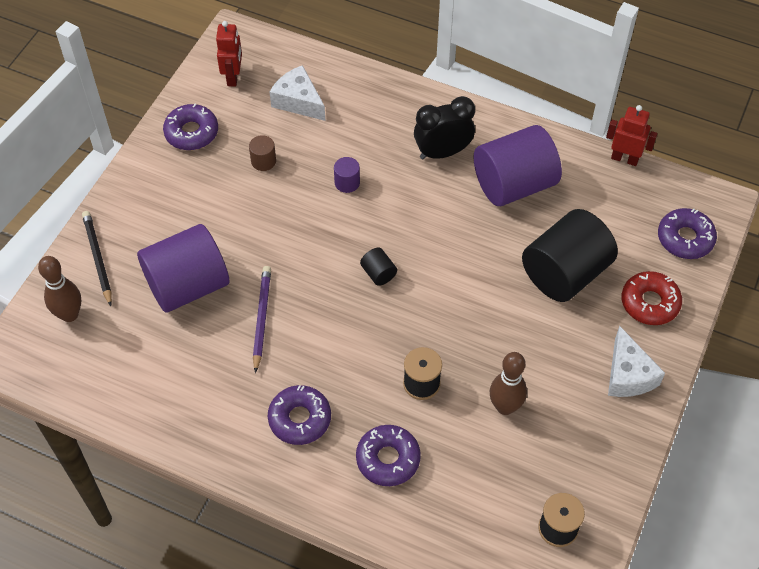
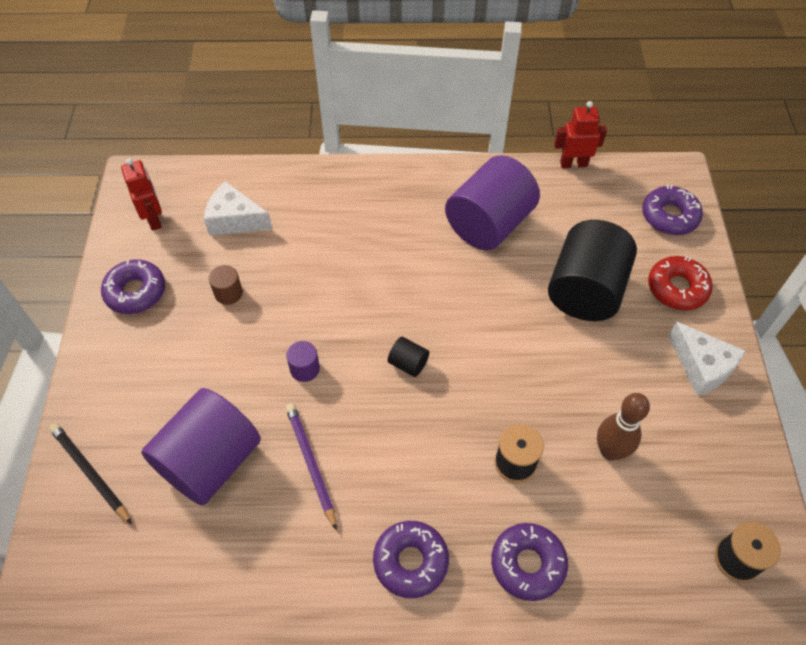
camera: 25 degrees left, 0 degrees up
brown bowling pin [38,256,81,322] -> none
purple cylinder [334,157,360,193] -> purple cylinder moved to [286,341,320,382]
black clock [414,96,475,159] -> none

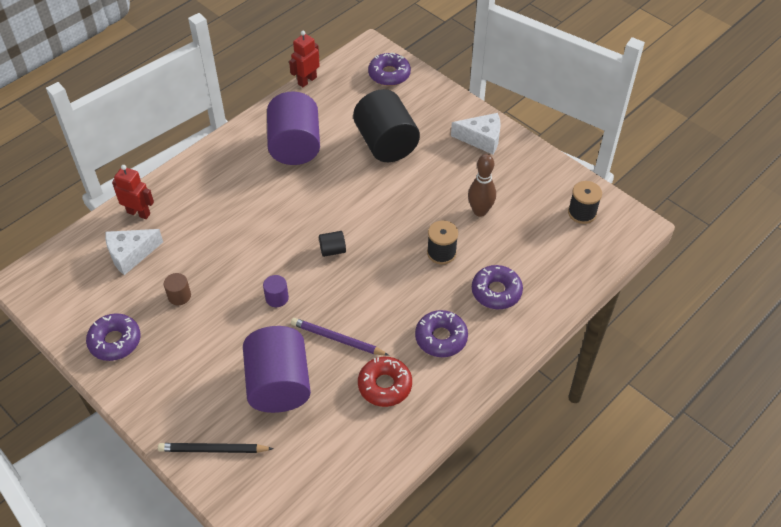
camera: 45 degrees left, 5 degrees down
red robot [121,158,162,231] -> red robot moved to [112,165,154,219]
red donut [648,256,713,310] -> red donut moved to [358,357,412,407]

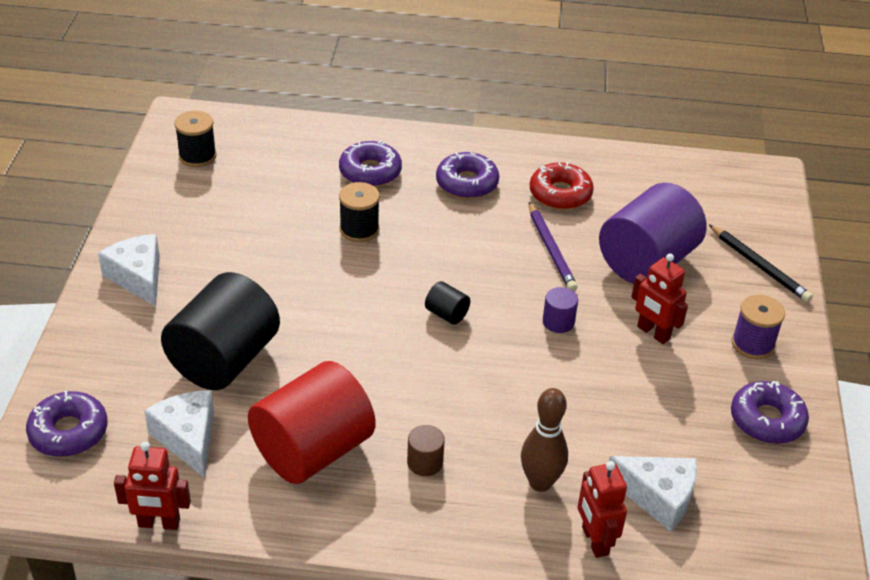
camera: 130 degrees left, 10 degrees down
brown cylinder [164,273,191,305] -> brown cylinder moved to [407,425,445,476]
purple cylinder [267,92,320,165] -> red cylinder [248,361,376,484]
brown bowling pin [468,154,496,217] -> brown bowling pin moved to [521,388,568,492]
none -> white cheese [144,390,214,478]
none -> red robot [631,254,688,344]
none -> purple spool [732,294,785,360]

